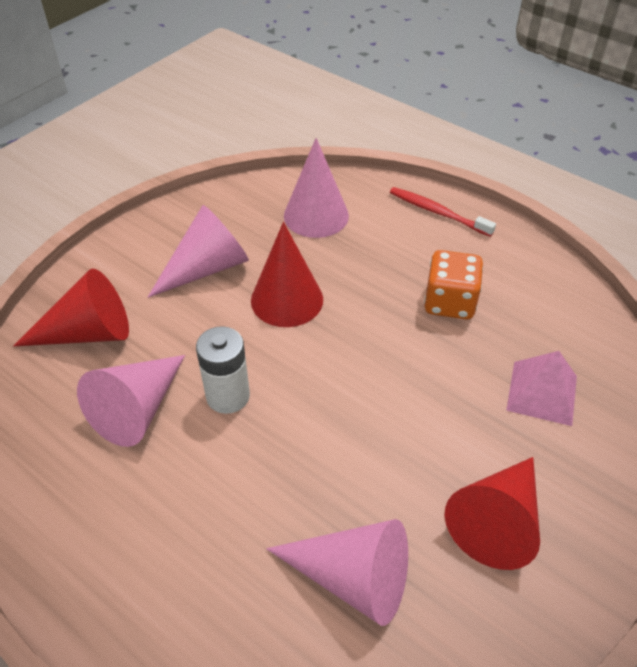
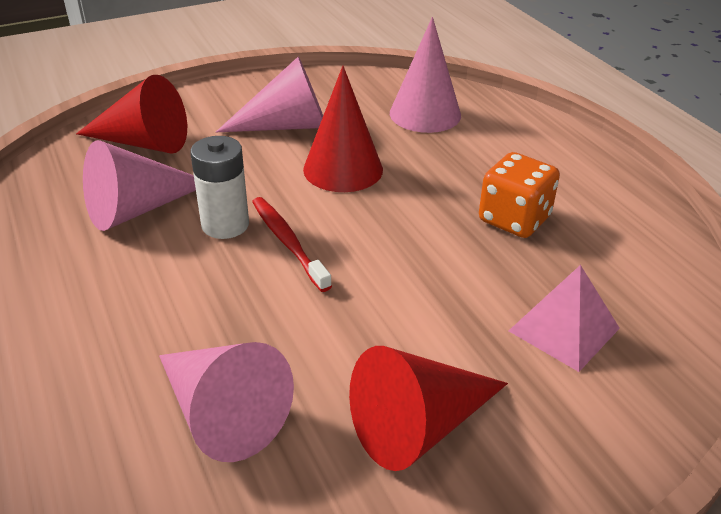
camera: 25 degrees right, 10 degrees down
red toothbrush [390,187,496,237] -> red toothbrush moved to [252,197,332,292]

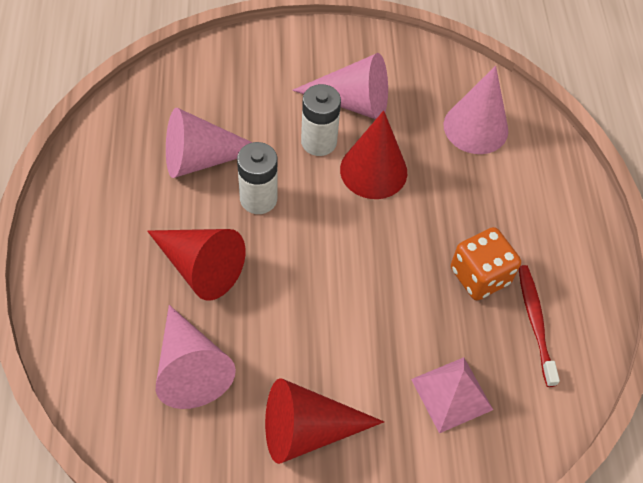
camera: 20 degrees right, 20 degrees up
red cone [76,75,187,154] -> red cone moved to [147,229,245,301]
red toothbrush [252,197,332,292] -> red toothbrush moved to [519,265,560,387]
none -> white battery [301,84,341,156]

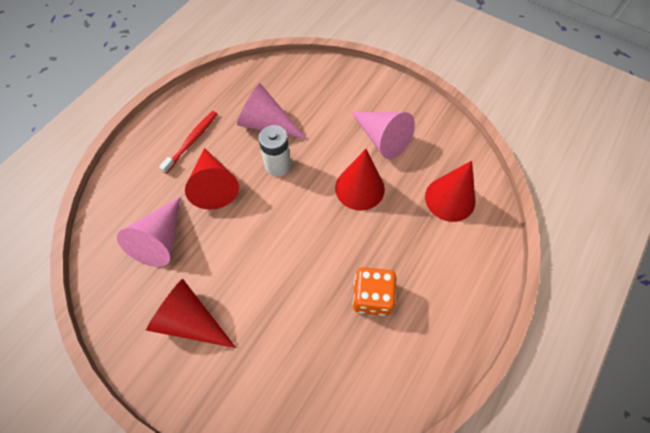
camera: 40 degrees right, 5 degrees up
white battery [301,84,341,156] -> none
pink pyramid [411,357,493,433] -> none
pink cone [443,65,508,154] -> red cone [425,161,475,222]
red toothbrush [519,265,560,387] -> red toothbrush moved to [159,111,217,174]

